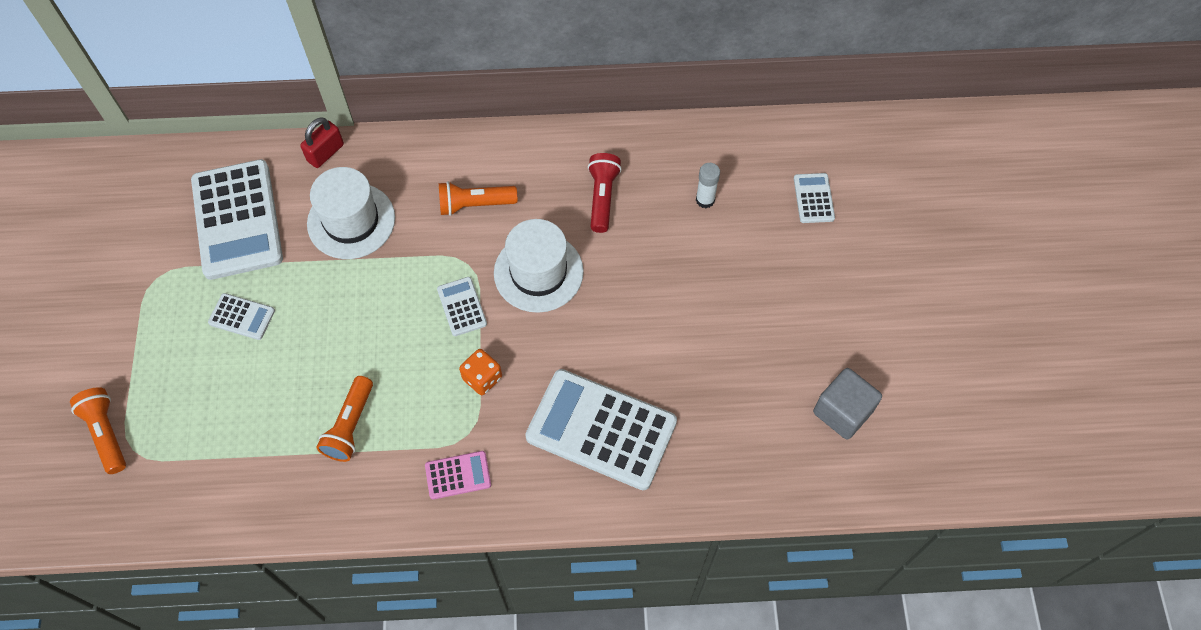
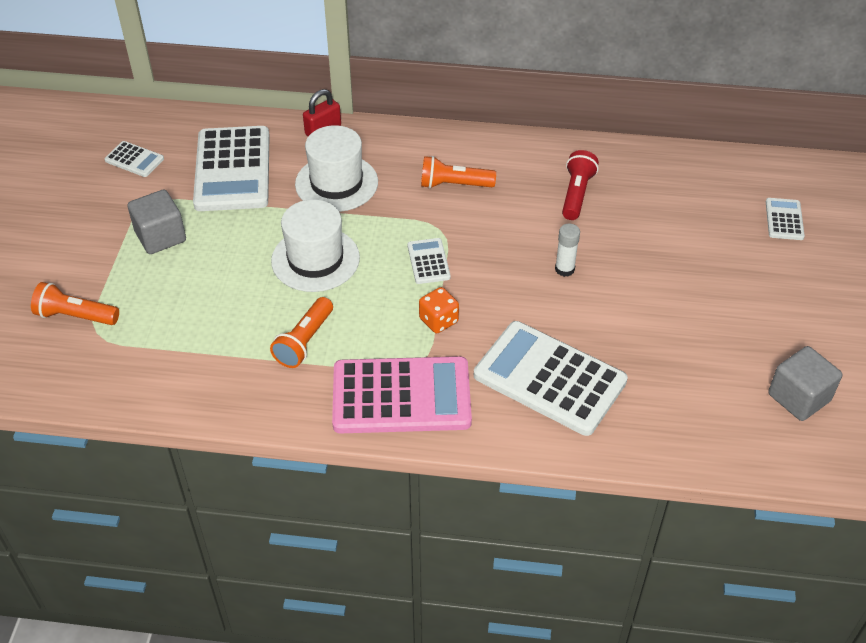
camera: 10 degrees right, 15 degrees down
orange flashlight [70,387,126,474] -> orange flashlight turned 60 degrees counterclockwise [31,282,119,325]
white calculator [208,293,275,340] -> white calculator moved to [104,141,164,177]
pink calculator [425,451,491,499] -> pink calculator [332,356,472,433], size x2.20
white hat [494,219,584,313] -> white hat moved to [271,200,360,292]
white glue stick [696,163,720,208] -> white glue stick moved to [555,224,580,277]
none -> grey cube [127,190,186,254]

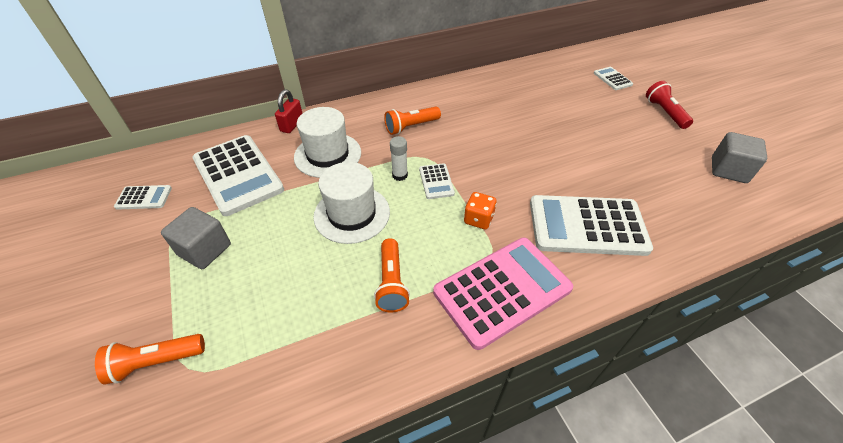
camera: 30 degrees left, 0 degrees up
white calculator [407,238,451,284] -> white calculator turned 150 degrees counterclockwise [419,163,455,199]
white glue stick [555,224,580,277] -> white glue stick moved to [390,136,408,181]
red flashlight [562,150,599,220] -> red flashlight moved to [646,81,693,129]

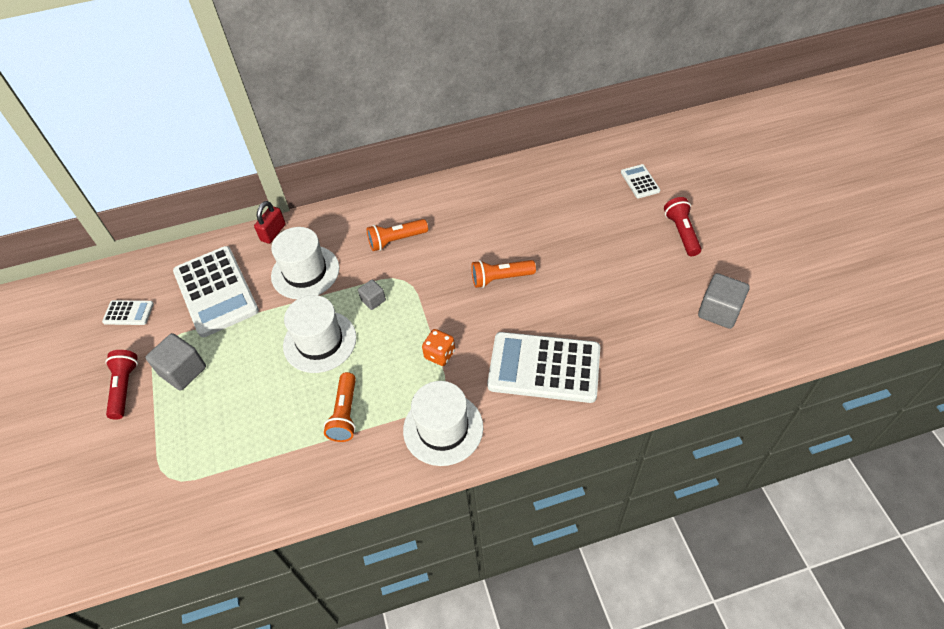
camera: 10 degrees right, 5 degrees up
orange flashlight [95,334,205,385] -> orange flashlight moved to [471,260,536,288]
white glue stick [390,136,408,181] -> grey cube [358,279,386,310]
white calculator [419,163,455,199] -> none
pink calculator [433,238,573,350] -> white hat [403,381,483,466]
none -> red flashlight [105,350,138,420]

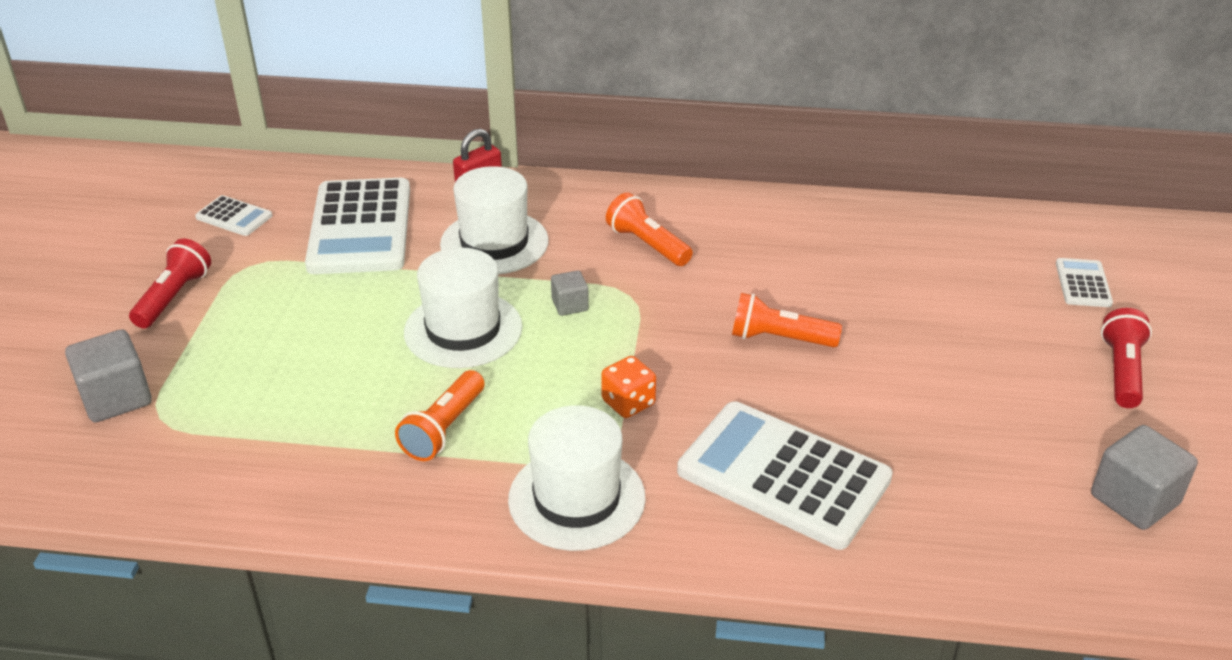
camera: 20 degrees right, 15 degrees down
grey cube [146,333,206,390] -> grey cube moved to [65,329,152,422]
orange flashlight [366,219,428,251] -> orange flashlight turned 45 degrees clockwise [606,192,693,266]

